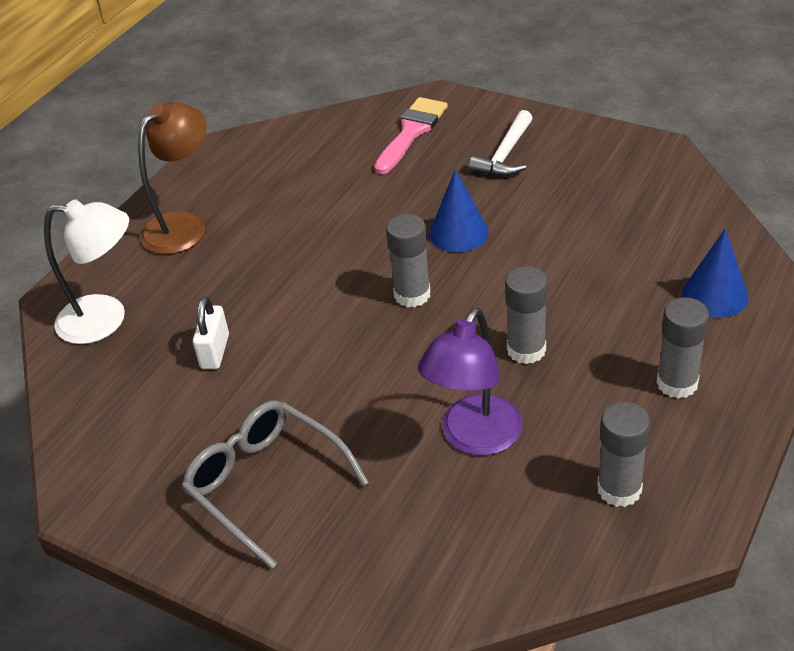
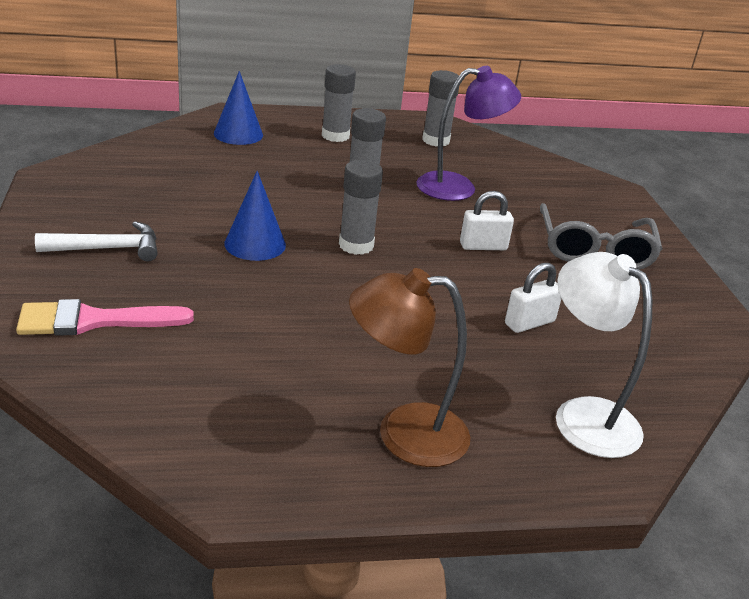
camera: 135 degrees left, 10 degrees down
none -> white padlock [460,191,514,250]

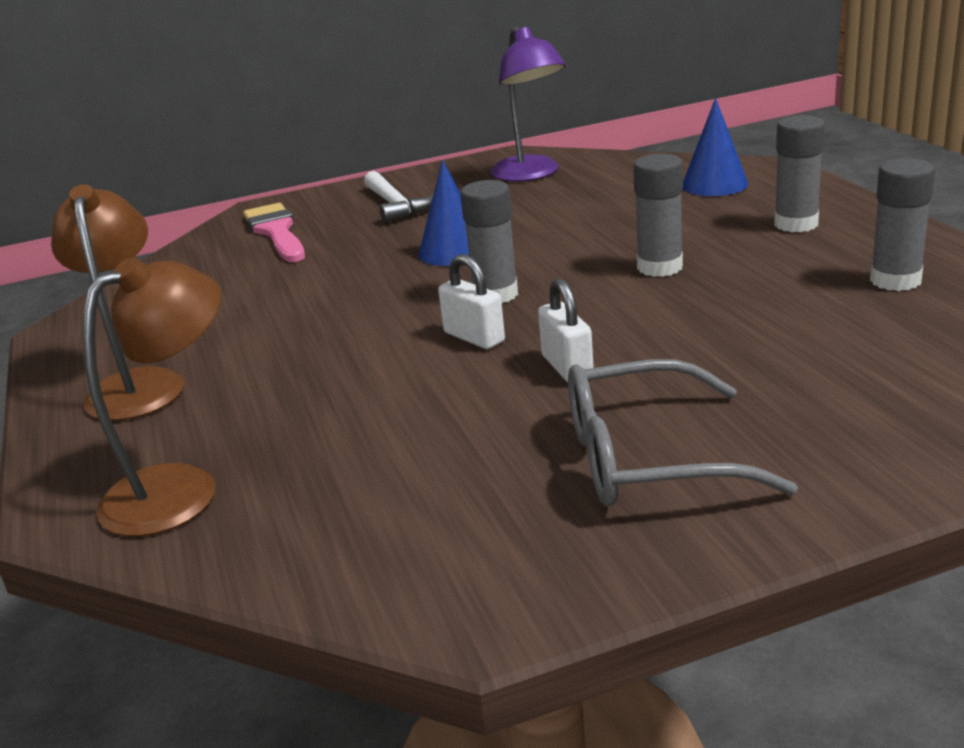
camera: 85 degrees right, 5 degrees down
purple lamp [416,66,521,201] -> purple lamp moved to [491,26,566,181]
white padlock [505,263,562,333] -> white padlock moved to [438,254,505,349]
white lamp [556,252,652,458] -> brown lamp [83,257,221,536]

